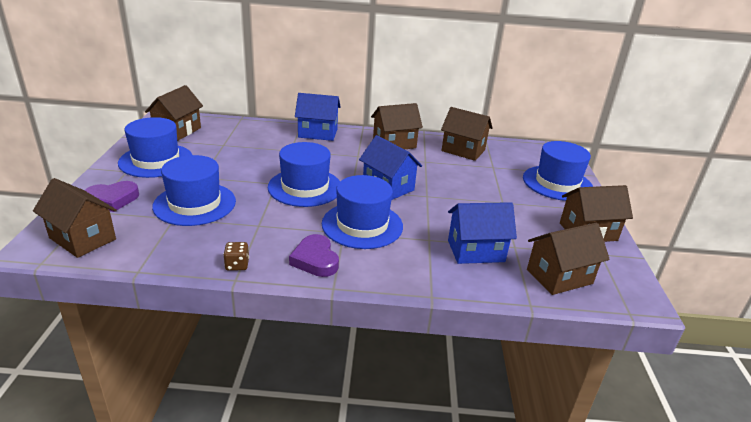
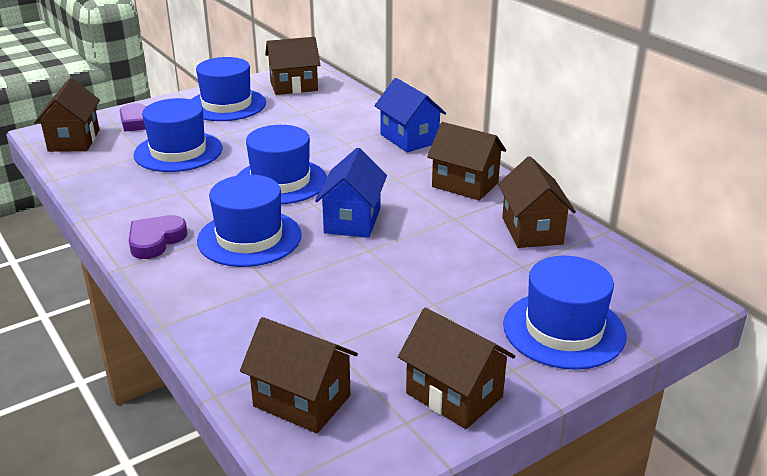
camera: 55 degrees right, 0 degrees up
brown dice [223,242,249,271] -> none
blue house [448,202,517,264] -> none

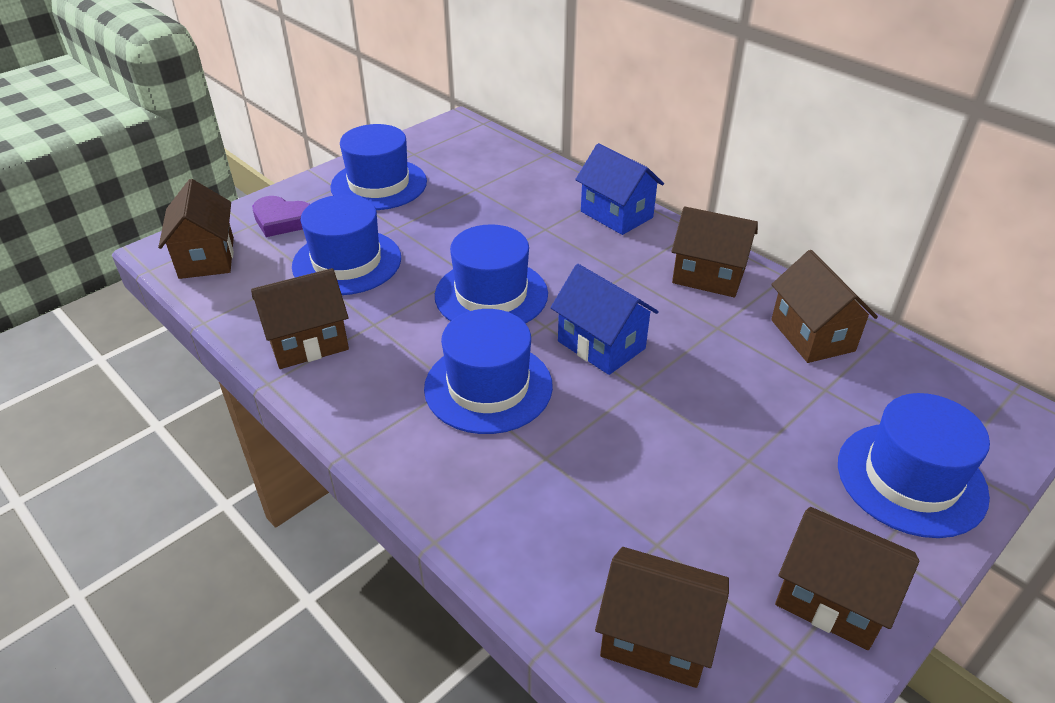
camera: 10 degrees left, 10 degrees up
purple heart [129,215,187,259] -> none
brown house [265,37,320,95] -> brown house moved to [251,268,349,369]
blue house [315,148,387,238] -> blue house turned 45 degrees counterclockwise [551,264,659,375]

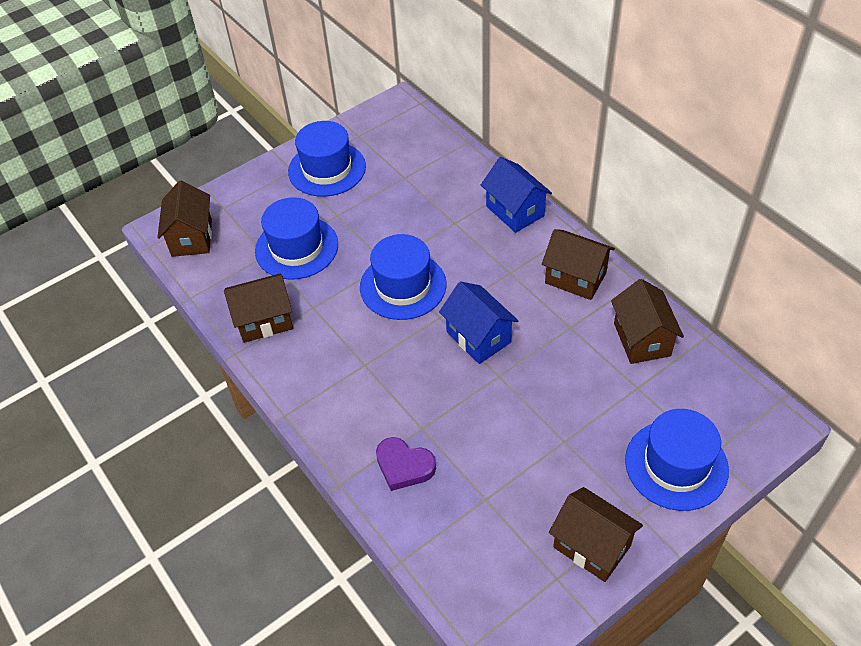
camera: 10 degrees right, 10 degrees up
purple heart [252,196,310,237] -> purple heart moved to [376,437,436,491]
blue hat [424,309,553,434] -> none
brown house [595,547,729,688] -> none

